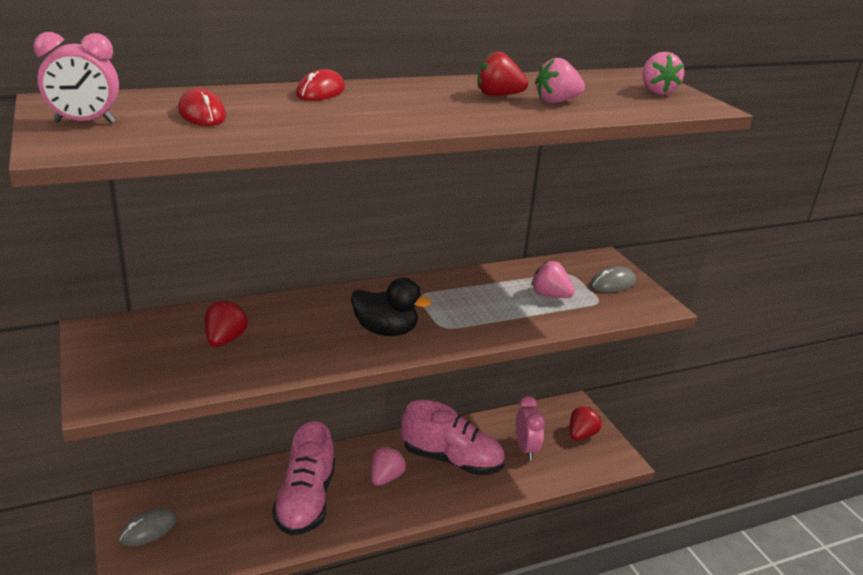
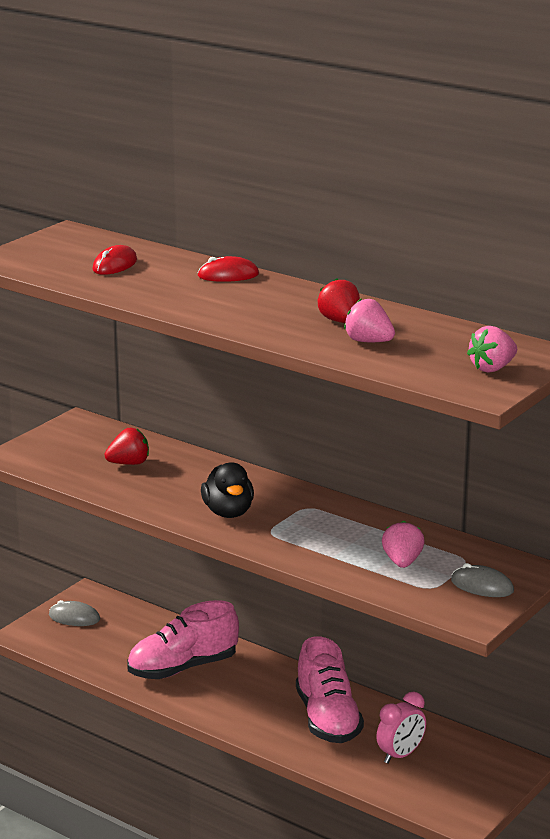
camera: 60 degrees right, 5 degrees down
pink clock [34,32,119,123] -> none
pink strawberry [371,447,406,486] -> none
red strawberry [570,406,602,441] -> none

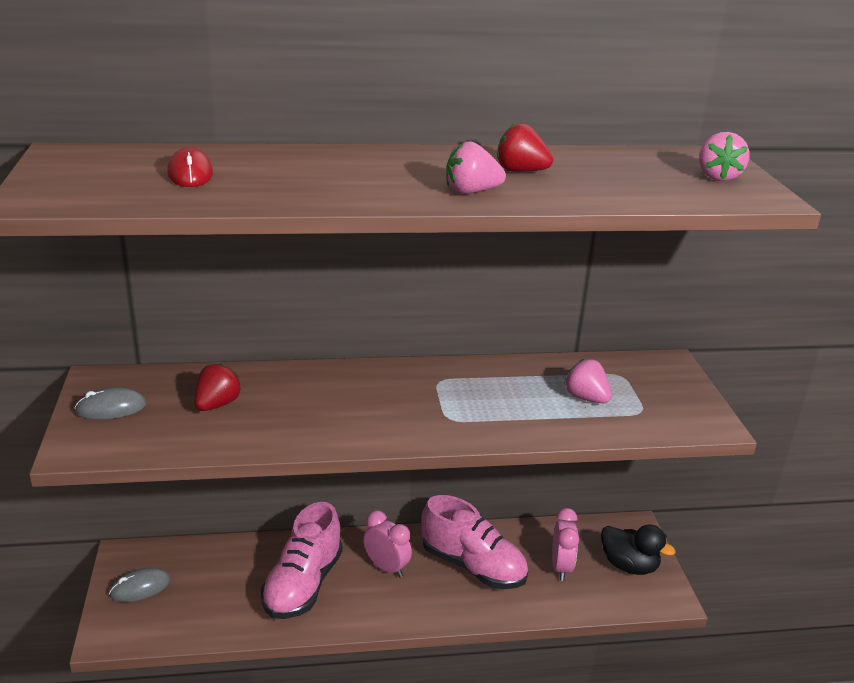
camera: 45 degrees left, 5 degrees up
red mouse [197,256,259,282] -> none
black duck [201,462,254,518] -> black duck moved to [601,524,675,575]
pink strawberry [344,299,395,342] -> pink strawberry moved to [446,141,506,194]
grey mouse [451,563,514,597] -> grey mouse moved to [74,387,146,419]
none -> pink clock [363,510,412,578]

